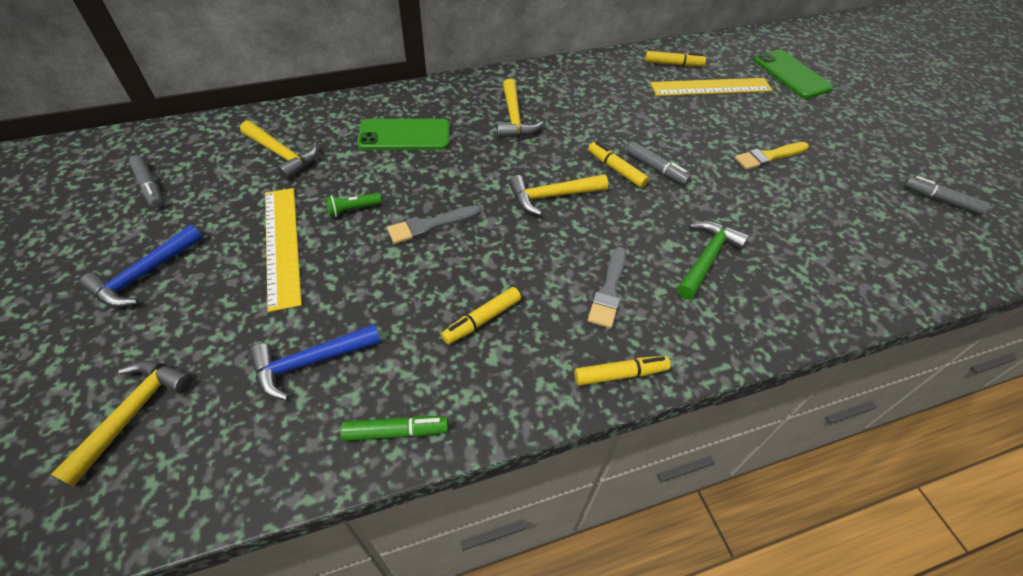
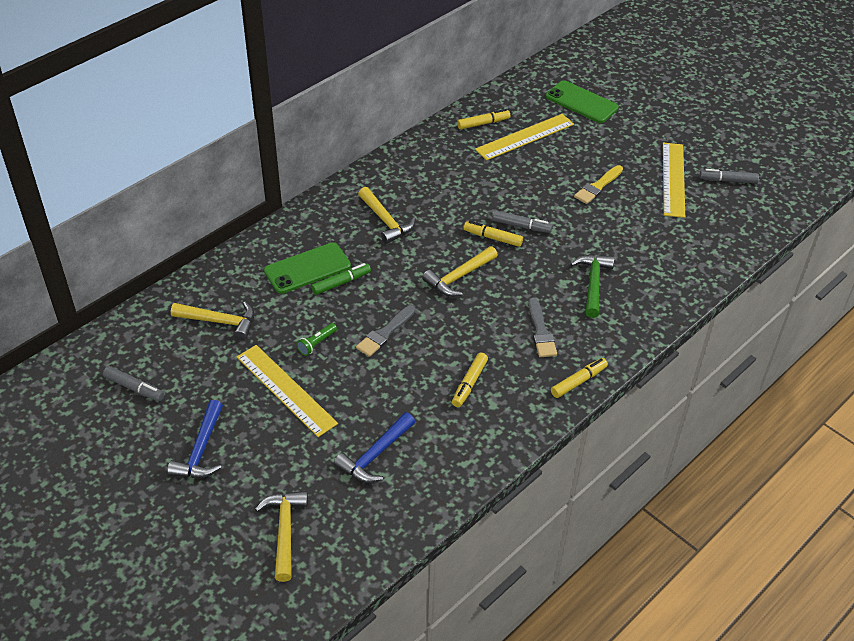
camera: 25 degrees left, 5 degrees down
green marker [340,416,448,441] -> green marker moved to [311,263,371,295]
none -> yellow ruler [663,143,685,218]

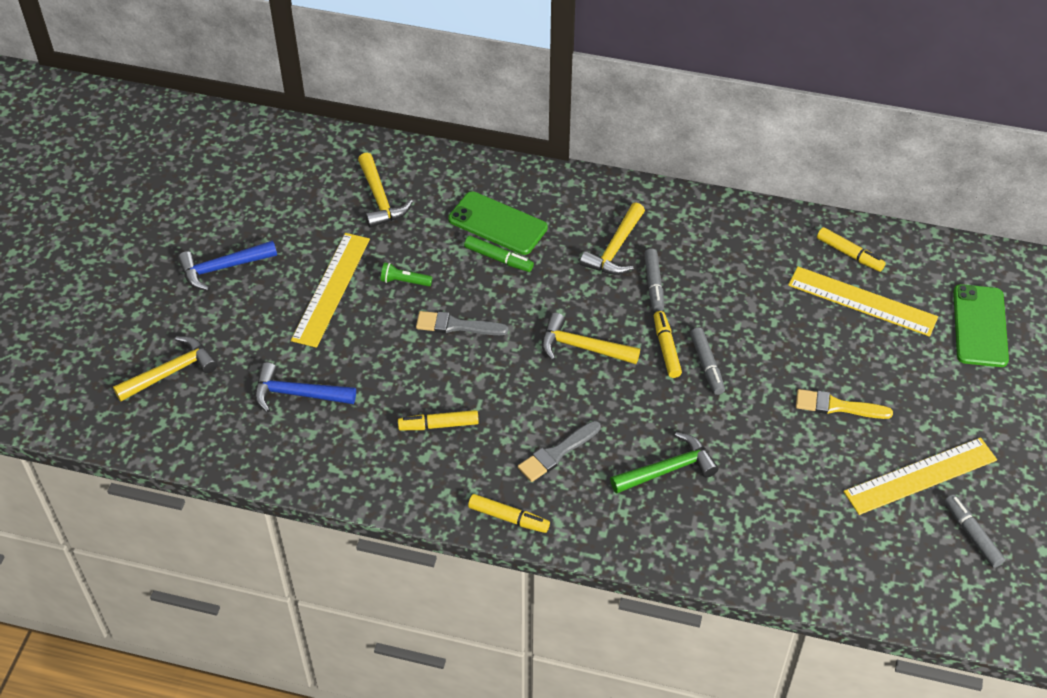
camera: 60 degrees right, 5 degrees up
grey marker [103,366,165,401] -> grey marker moved to [644,249,664,312]

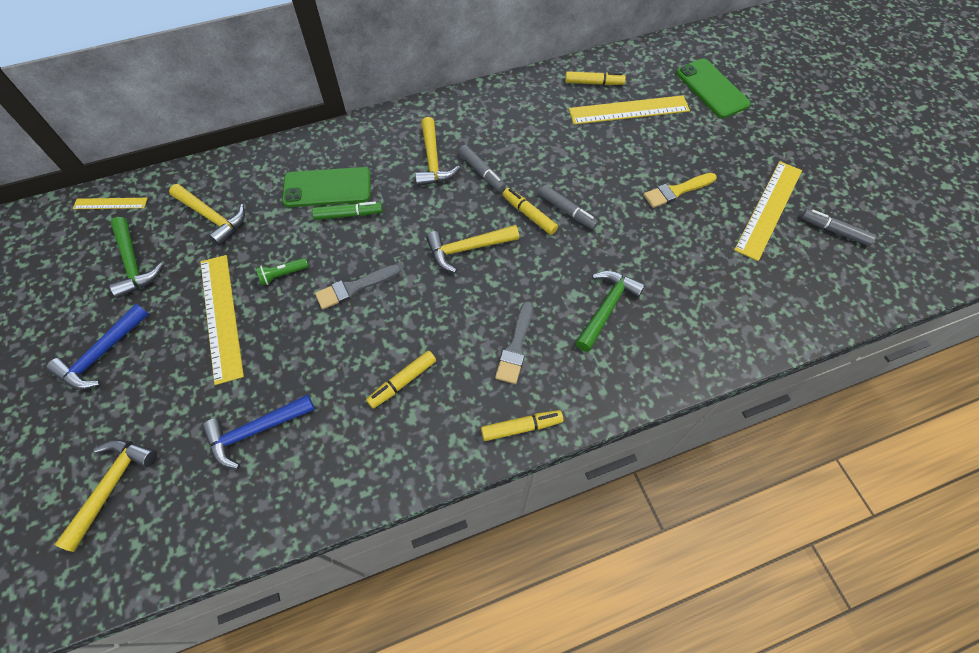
camera: 35 degrees left, 10 degrees up
none -> yellow ruler [73,198,148,209]
none -> green hammer [110,217,163,298]

